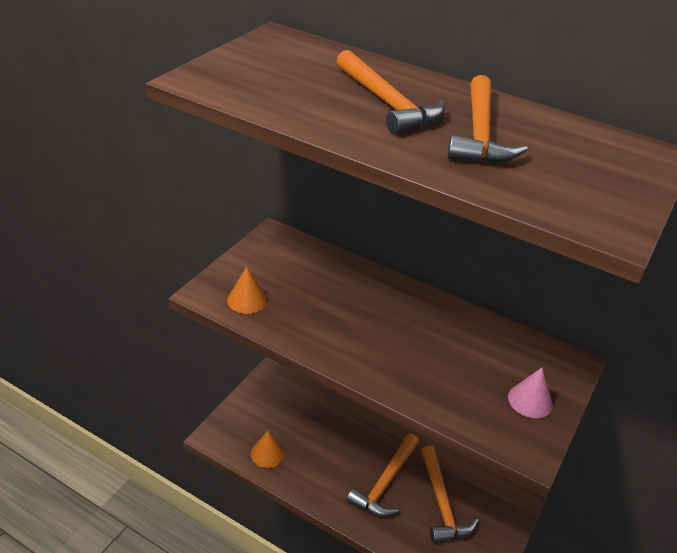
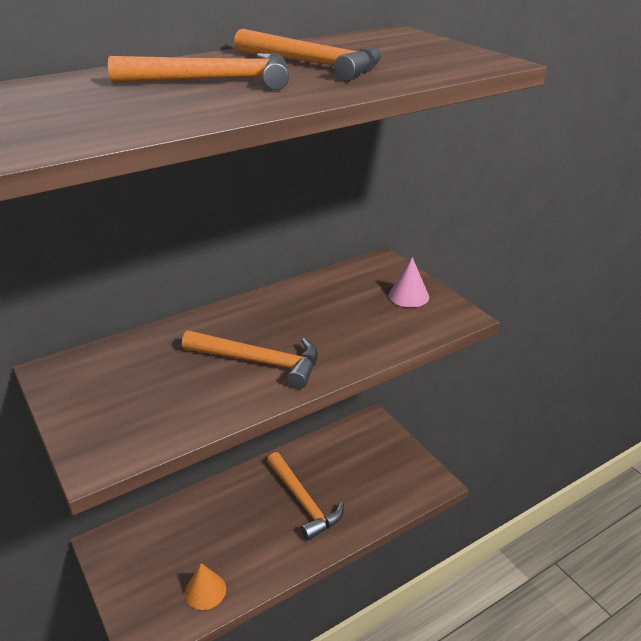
camera: 60 degrees left, 5 degrees down
orange cone [227,267,267,314] -> none
orange hammer [421,446,478,543] -> orange hammer moved to [182,330,318,389]

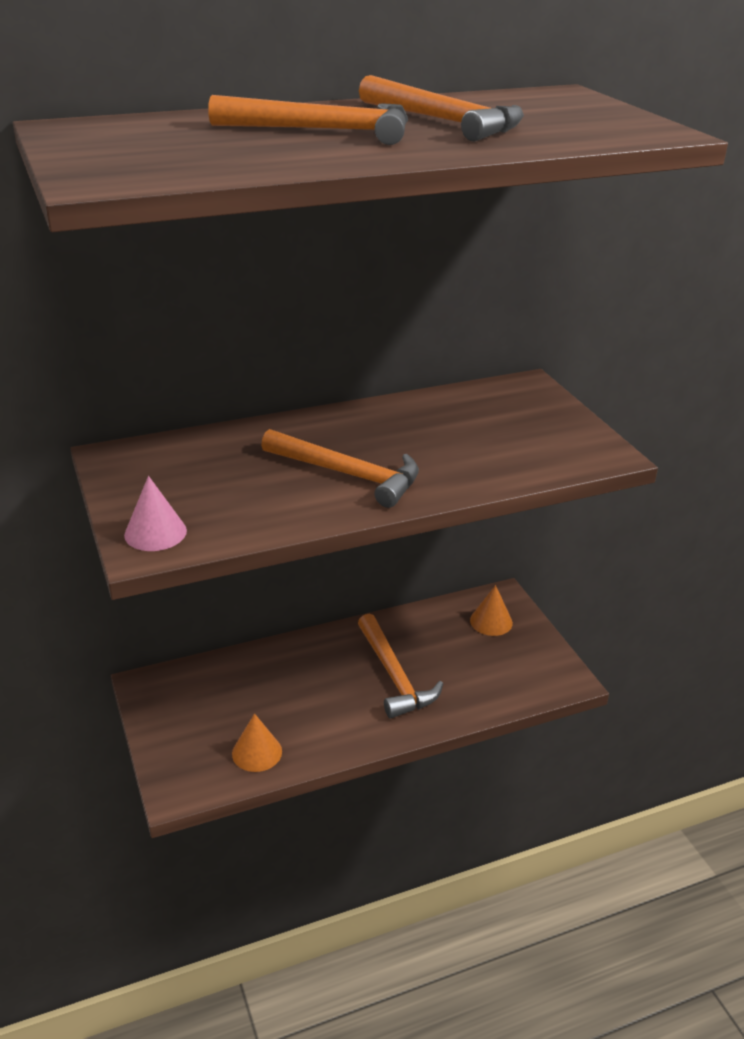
camera: 10 degrees right, 0 degrees up
pink cone [388,257,429,307] -> pink cone moved to [124,476,187,551]
none -> orange cone [470,585,513,636]

